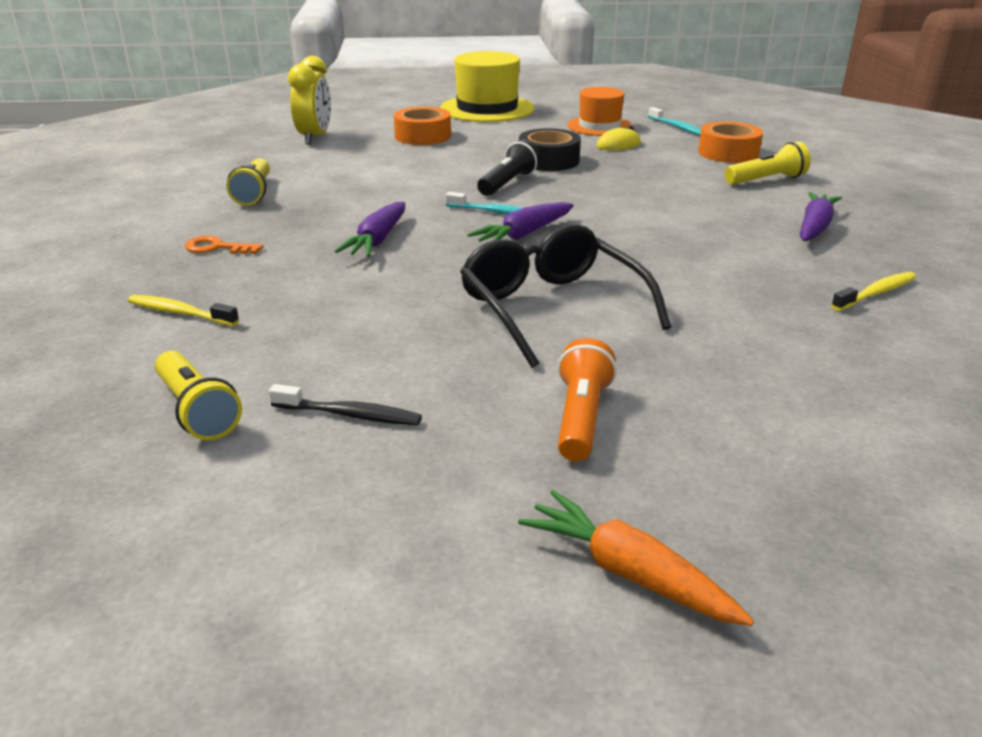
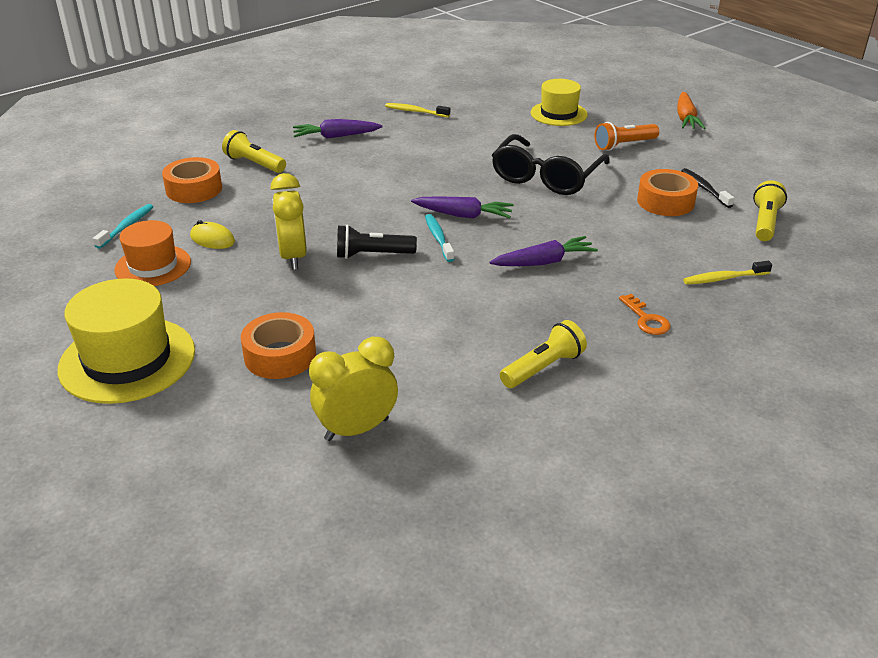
camera: 125 degrees left, 5 degrees up
yellow toothbrush [128,295,239,326] -> yellow toothbrush turned 90 degrees clockwise [683,261,772,285]
black tape [519,128,581,171] -> yellow clock [270,173,307,270]
none -> yellow hat [531,79,588,126]
none -> orange tape [637,169,698,216]

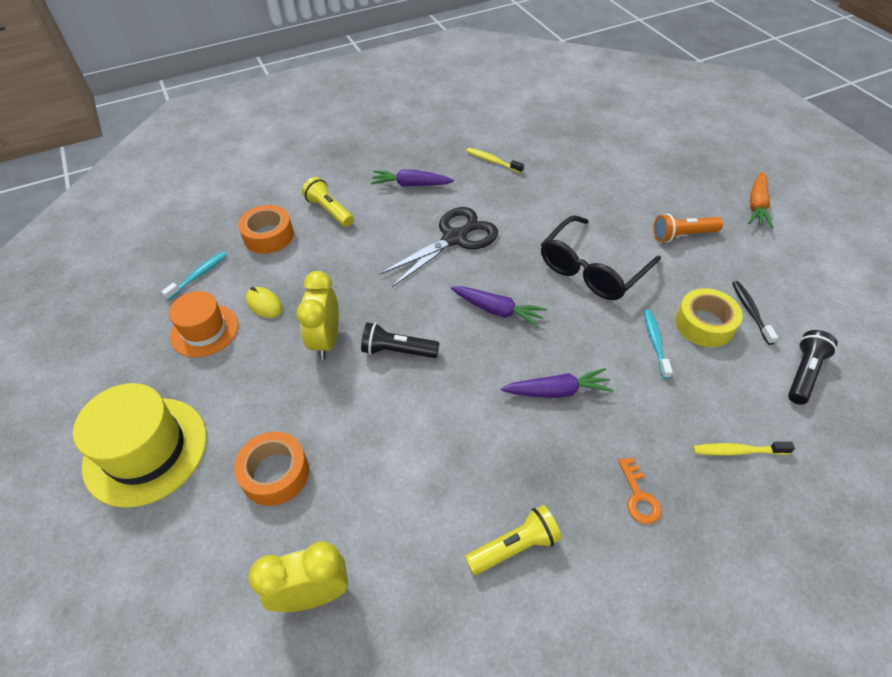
camera: 15 degrees right, 15 degrees up
turquoise toothbrush [425,214,454,262] -> turquoise toothbrush moved to [644,310,673,379]
yellow hat [531,79,588,126] -> none
orange tape [637,169,698,216] -> yellow tape [675,288,743,347]
yellow flashlight [753,180,787,241] -> black flashlight [788,330,838,405]
none -> black scissors [379,207,498,287]

